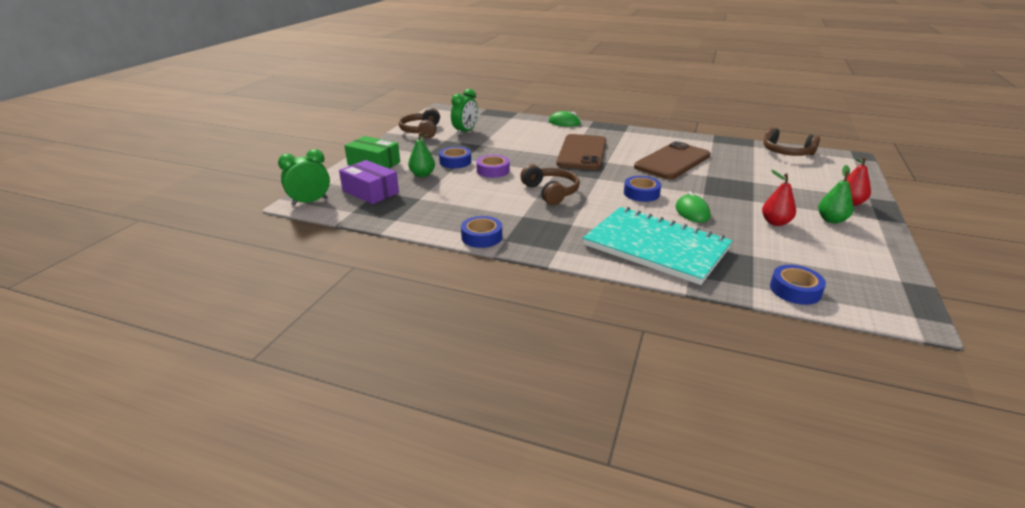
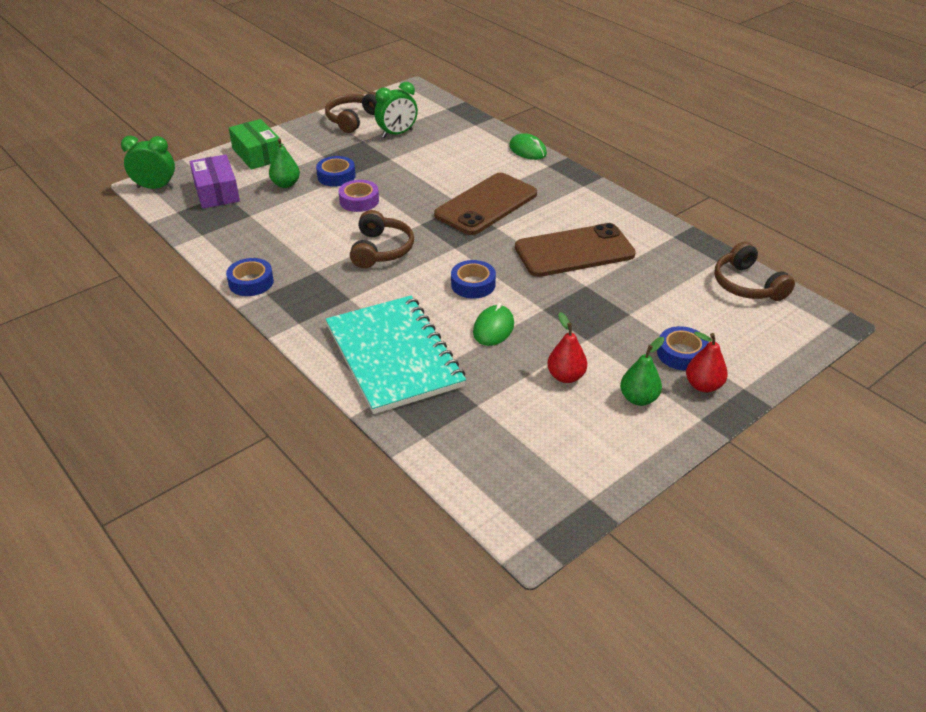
camera: 30 degrees right, 10 degrees up
blue tape [770,265,826,305] -> blue tape moved to [657,326,709,370]

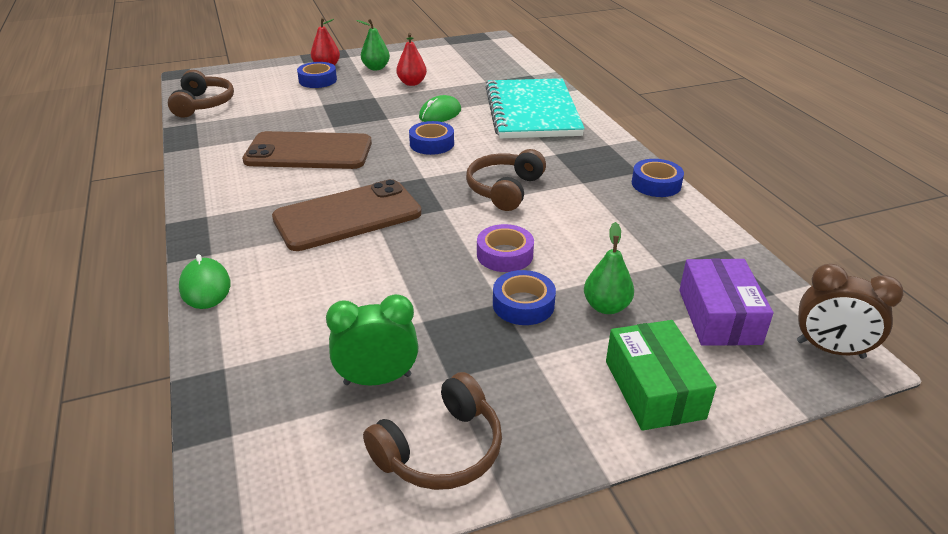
camera: 160 degrees left, 5 degrees down
green clock [121,136,175,189] -> brown clock [797,264,904,359]

